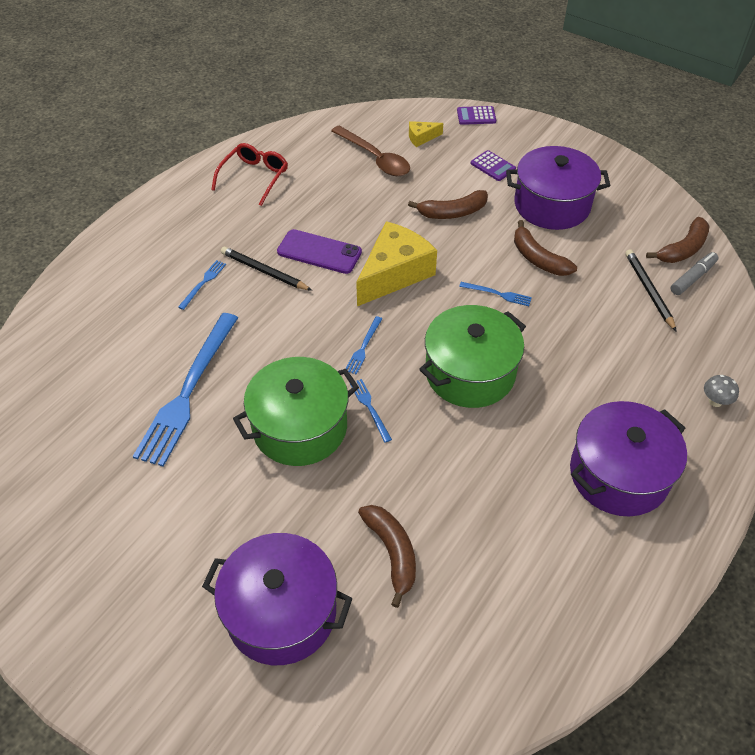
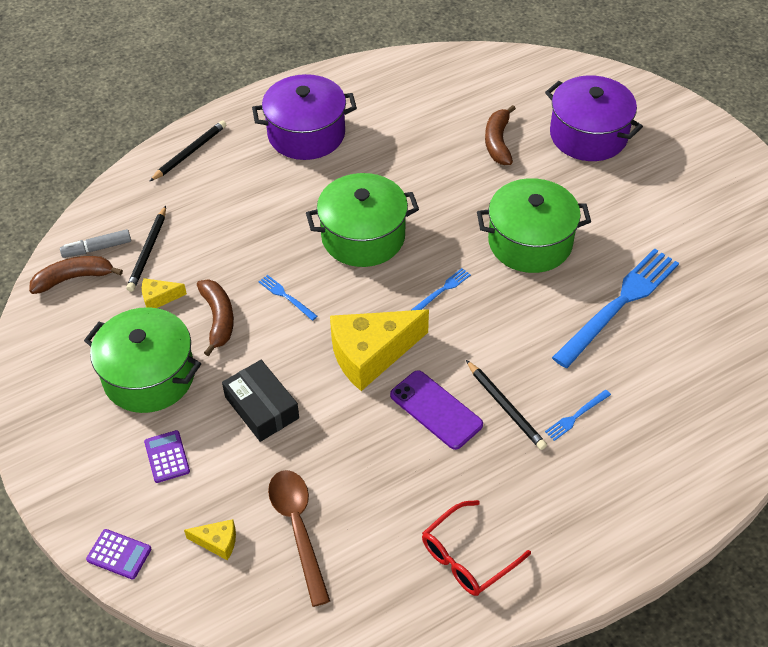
camera: 155 degrees left, 0 degrees up
blue fork [350,379,392,442] -> none
brown banana [408,190,488,219] -> black box [222,360,299,442]
purple pot [506,146,610,230] -> green pot [84,307,201,413]
grey mushroom [704,375,739,407] -> black pencil [149,120,226,182]
none -> yellow cheese [142,278,187,308]

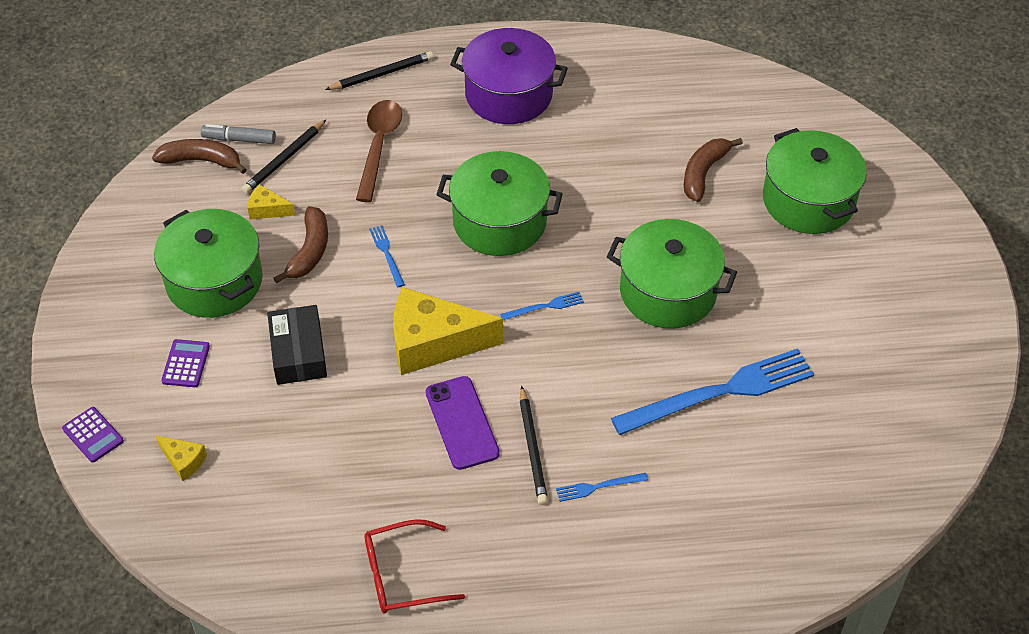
camera: 25 degrees right, 0 degrees up
brown spoon [268,470,330,607] -> brown spoon moved to [356,100,402,202]
purple pot [545,75,643,161] -> green pot [763,128,867,234]

